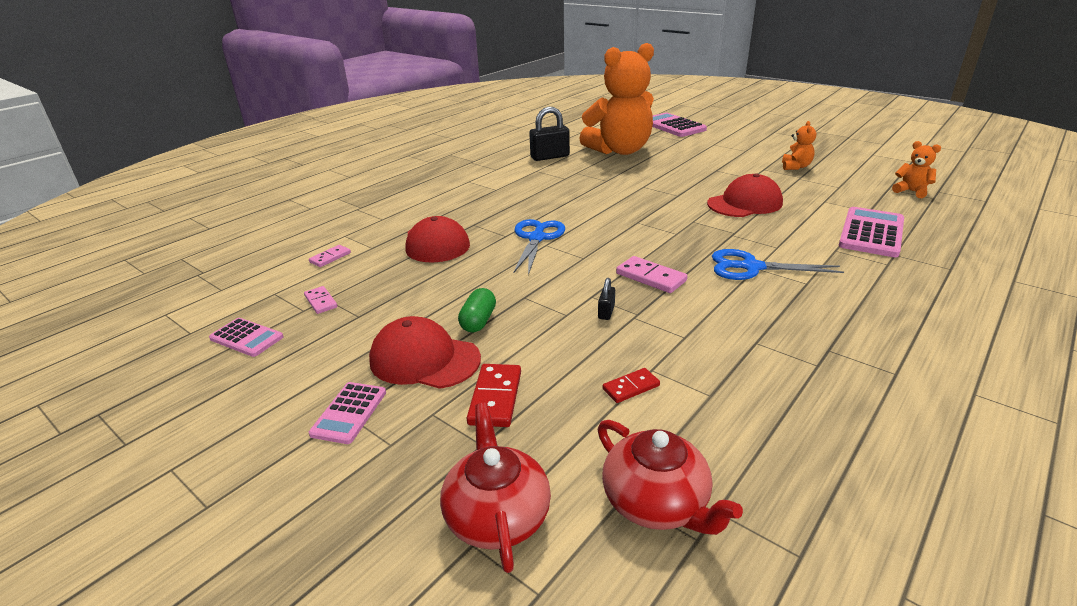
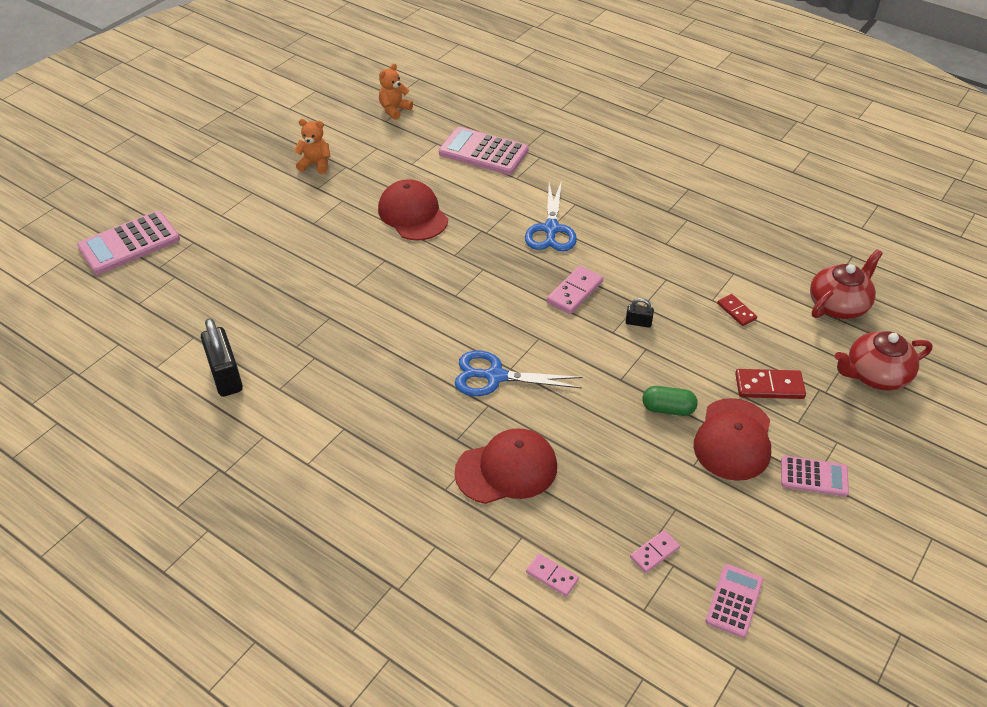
camera: 95 degrees left, 15 degrees up
orange teddy bear [579,43,654,155] -> none

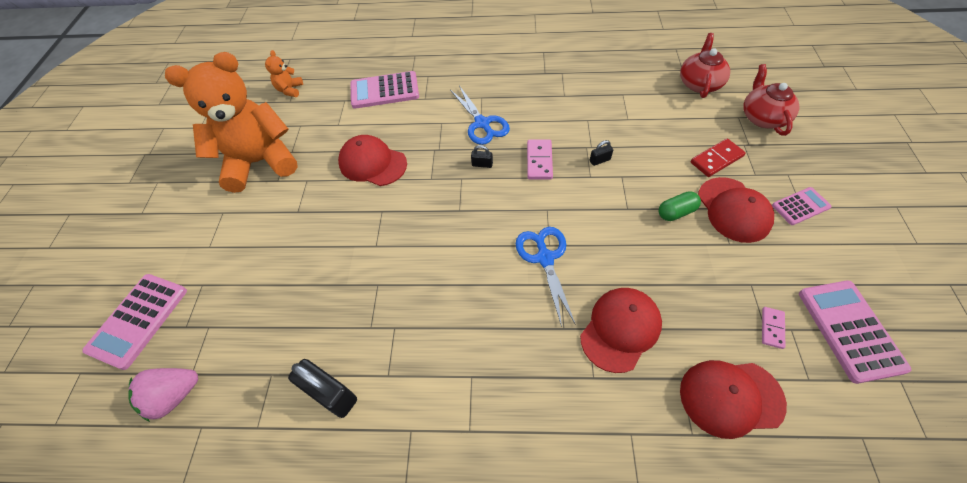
camera: 30 degrees left, 10 degrees up
orange teddy bear [294,119,330,174] -> orange teddy bear [165,52,298,193], size x2.50
blue scissors [455,351,583,396] -> blue scissors turned 105 degrees clockwise [515,227,576,327]
pink domino [526,554,579,596] -> red cap [680,360,787,439]
pink calculator [705,564,763,638] -> pink calculator [799,280,911,384], size x1.70
red domino [717,294,757,326] -> none
red teapot [835,331,933,391] -> red teapot turned 135 degrees clockwise [743,64,800,136]
none -> pink strawberry [128,368,198,422]
none -> black padlock [471,145,493,168]

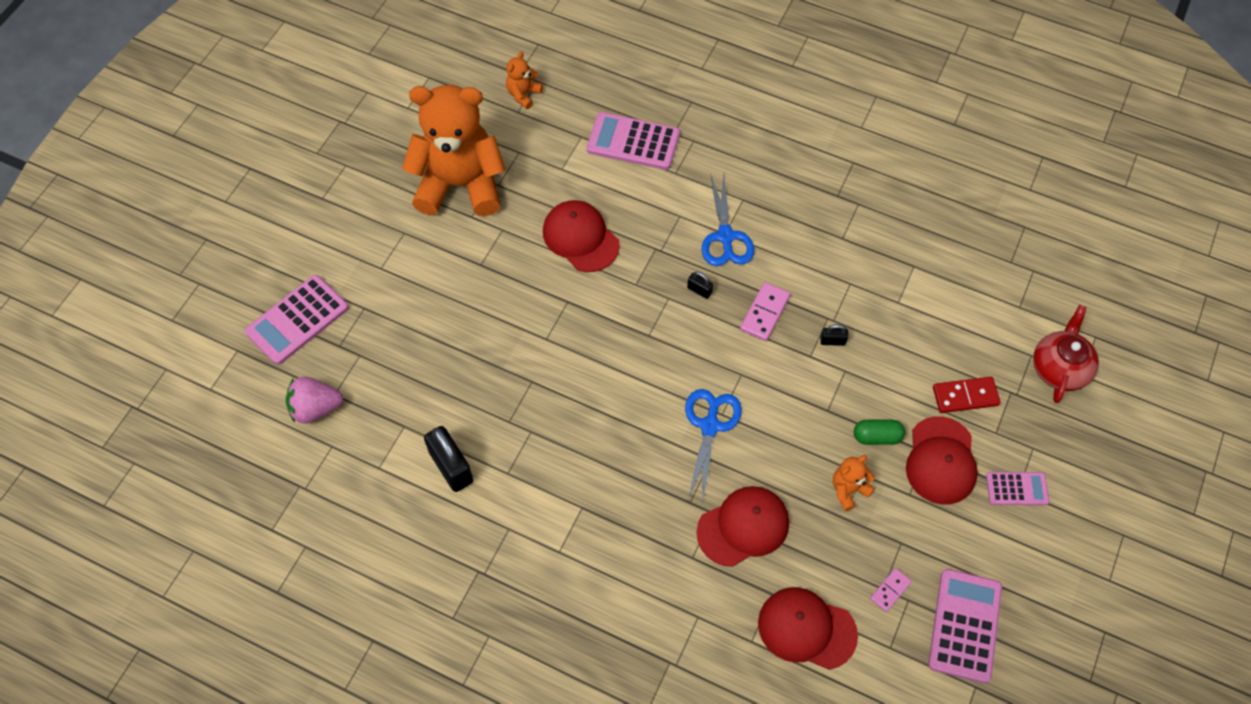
camera: 20 degrees right, 5 degrees up
red teapot [680,33,730,98] -> none
none -> orange teddy bear [833,455,875,511]

